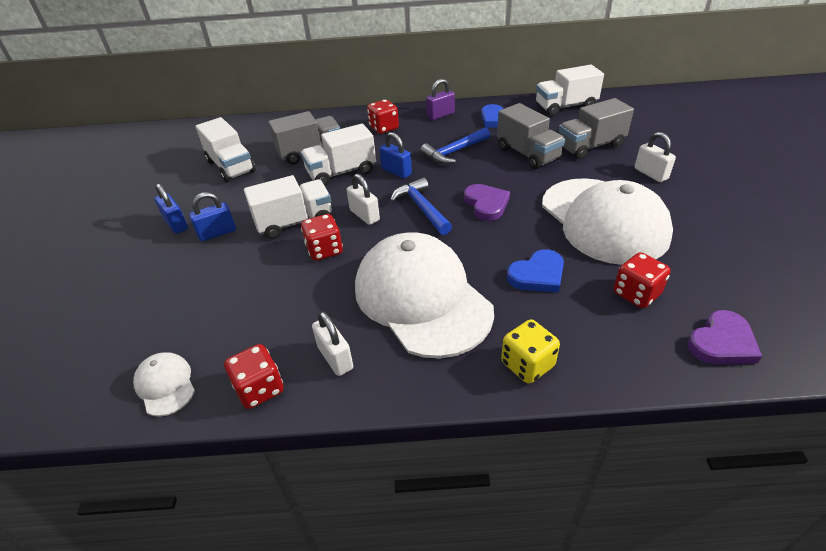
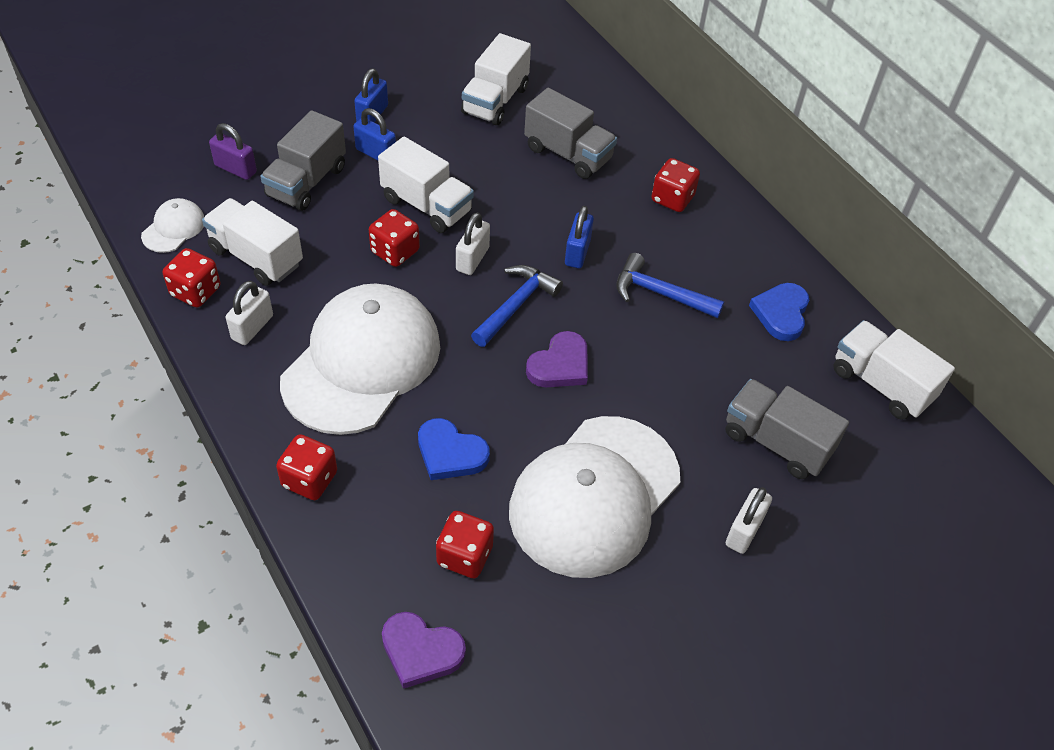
camera: 55 degrees right, 10 degrees up
white truck [301,124,376,186] -> white truck moved to [202,198,303,286]
purple padlock [426,79,455,120] -> purple padlock moved to [209,123,257,180]
grey truck [497,103,565,169] -> grey truck moved to [260,110,346,211]
yellow dice [501,319,560,384] -> red dice [276,434,337,500]

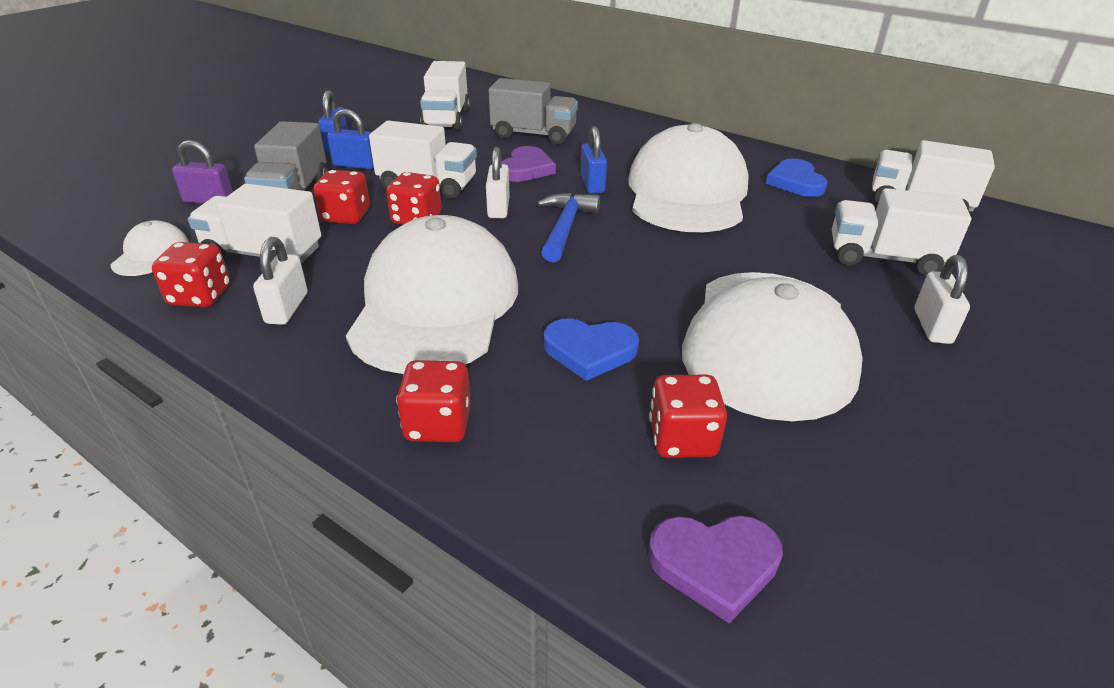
camera: 20 degrees left, 15 degrees down
purple heart [526,331,588,387] -> purple heart moved to [502,146,556,182]
blue hammer [616,253,724,318] -> white cap [628,123,749,232]
red dice [651,158,700,212] -> red dice moved to [314,170,370,224]
grey truck [726,379,849,479] -> white truck [832,188,971,276]

